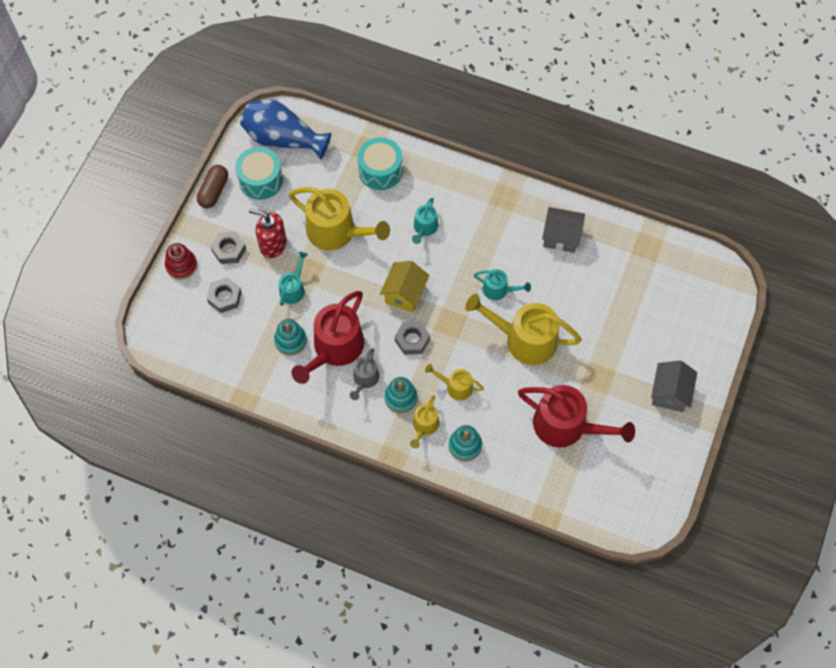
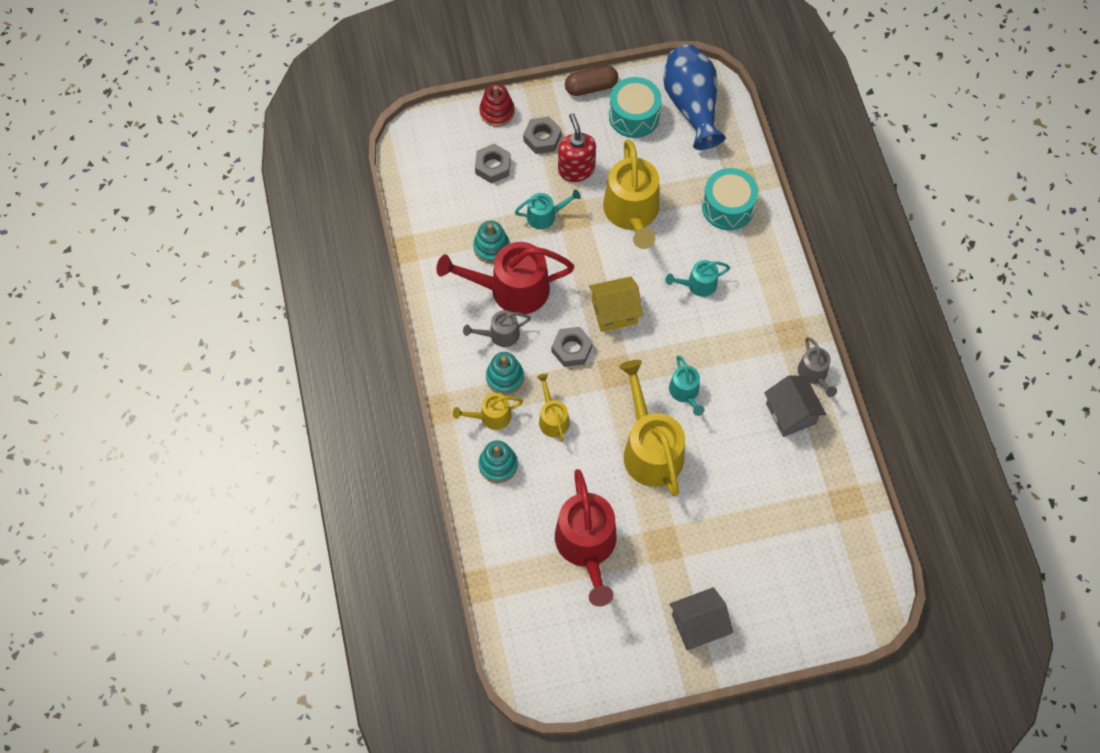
camera: 55 degrees right, 0 degrees up
none -> grey watering can [798,337,837,397]

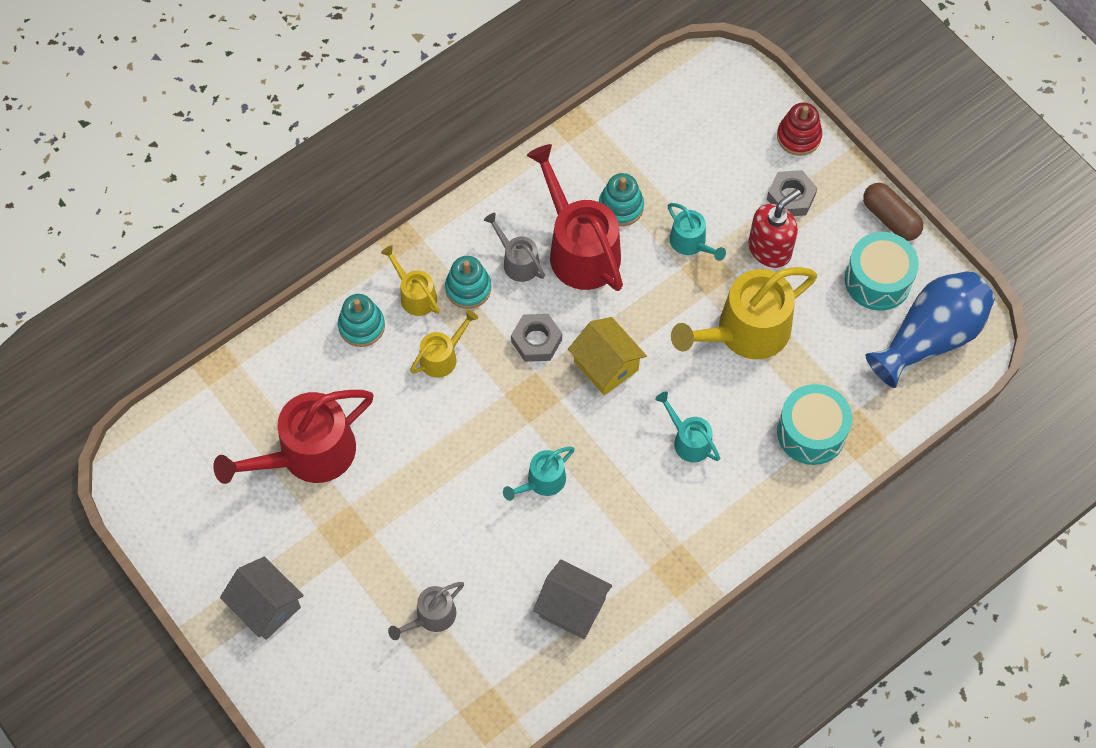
camera: 65 degrees right, 0 degrees up
grey nut [475,144,511,184] -> none
yellow watering can [619,360,685,497] -> none
grey house [764,375,826,437] -> grey house turned 75 degrees clockwise [533,560,612,639]
grey watering can [798,337,837,397] -> grey watering can moved to [388,582,464,640]

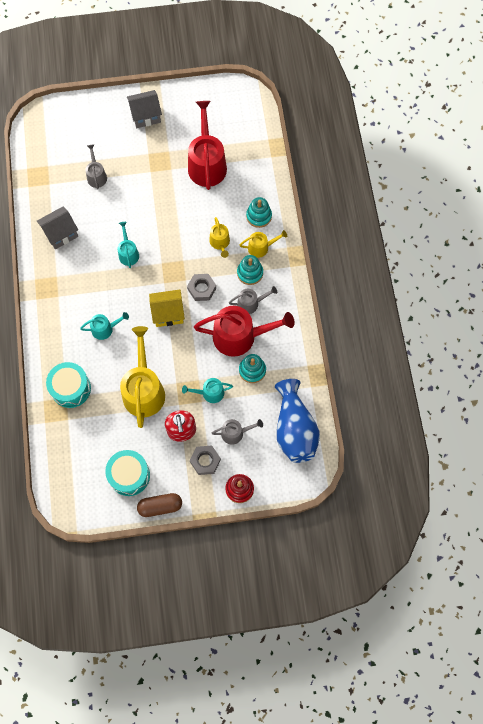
camera: 120 degrees right, 5 degrees up
blue vase [865,271,995,388] -> blue vase moved to [275,379,320,463]
none -> grey watering can [212,419,263,445]

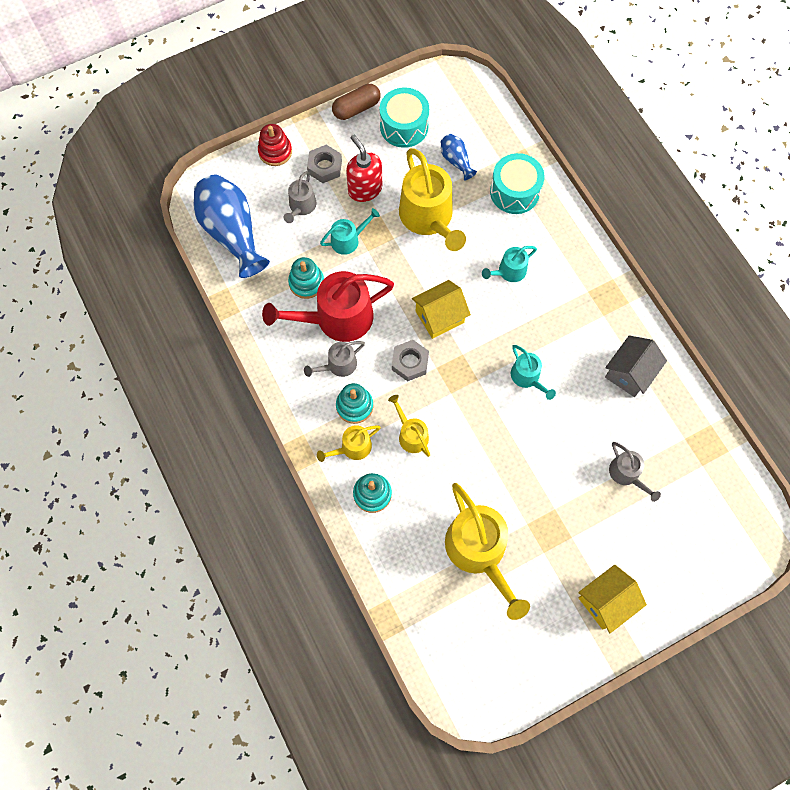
camera: 160 degrees right, 0 degrees up
grey house [127,90,162,128] -> yellow house [578,565,647,633]
red watering can [188,101,227,190] -> yellow watering can [445,483,530,620]
grey watering can [212,419,263,445] -> grey watering can turned 45 degrees counterclockwise [284,171,316,223]
none -> blue vase [440,134,477,180]

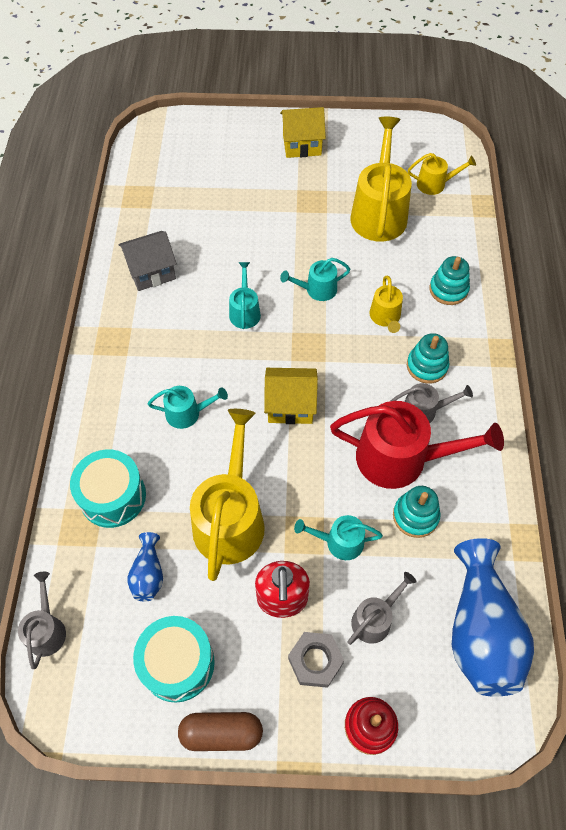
camera: 150 degrees left, 10 degrees down
yellow watering can [317,425,381,462] -> yellow watering can moved to [408,153,476,195]
grey nut [392,340,429,381] -> none
grey watering can [609,442,661,502] -> grey watering can moved to [18,572,66,669]
none -> turquoise watering can [280,258,350,301]

